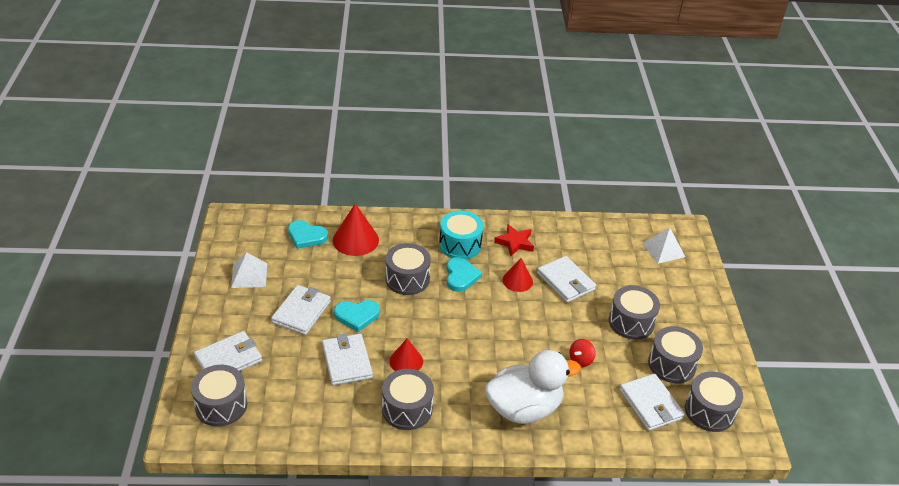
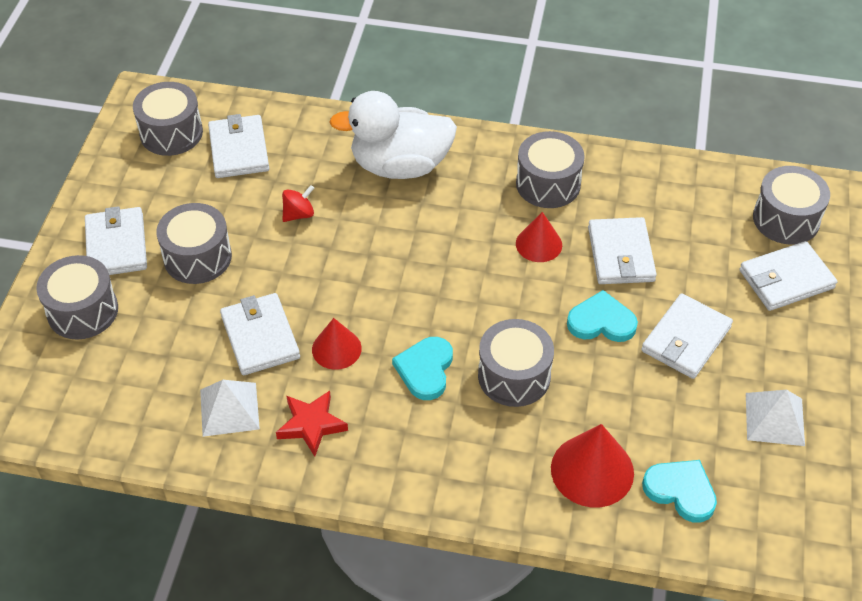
camera: 165 degrees left, 10 degrees up
turquoise drum [439,211,484,259] -> none
white pyramid [642,228,685,264] -> white pyramid moved to [200,380,260,437]
grey drum [648,326,703,383] -> grey drum moved to [36,255,118,340]
none -> white wallet [85,206,147,275]

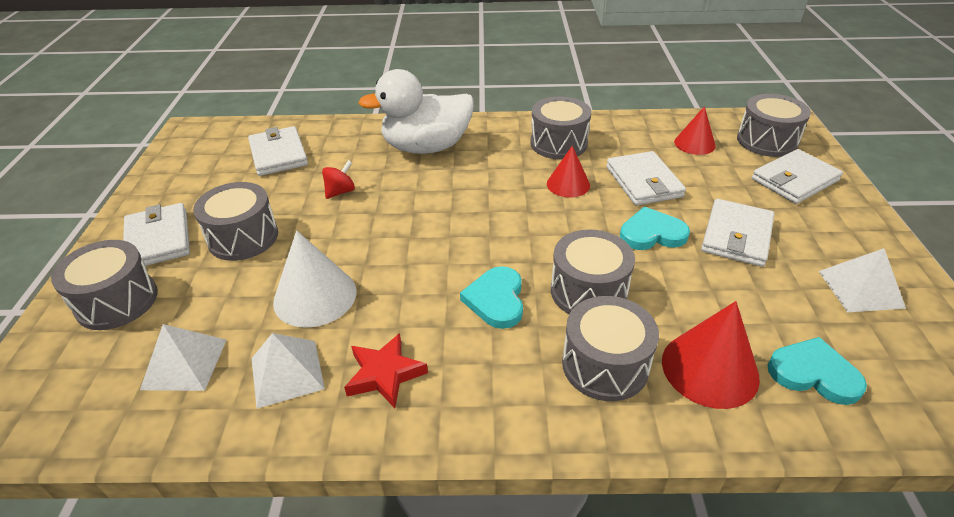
camera: 10 degrees left, 10 degrees down
grey drum [133,82,203,156] -> grey drum moved to [562,296,659,401]
white wallet [220,293,300,375] -> white cone [273,230,356,328]
red cone [312,318,362,370] -> red cone moved to [674,106,716,155]
none -> white pyramid [140,324,226,391]

